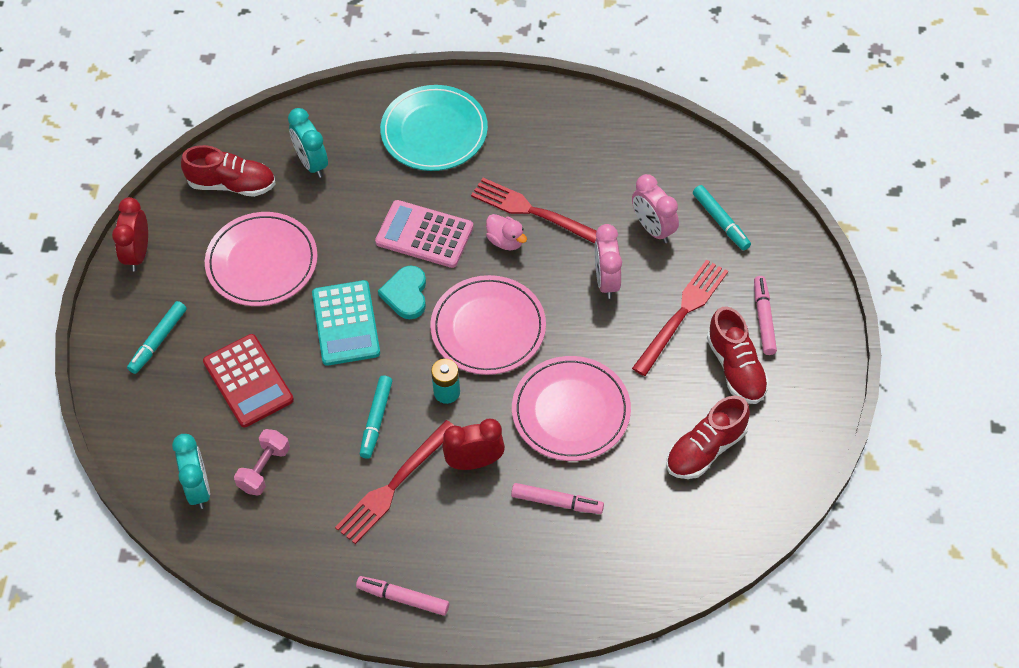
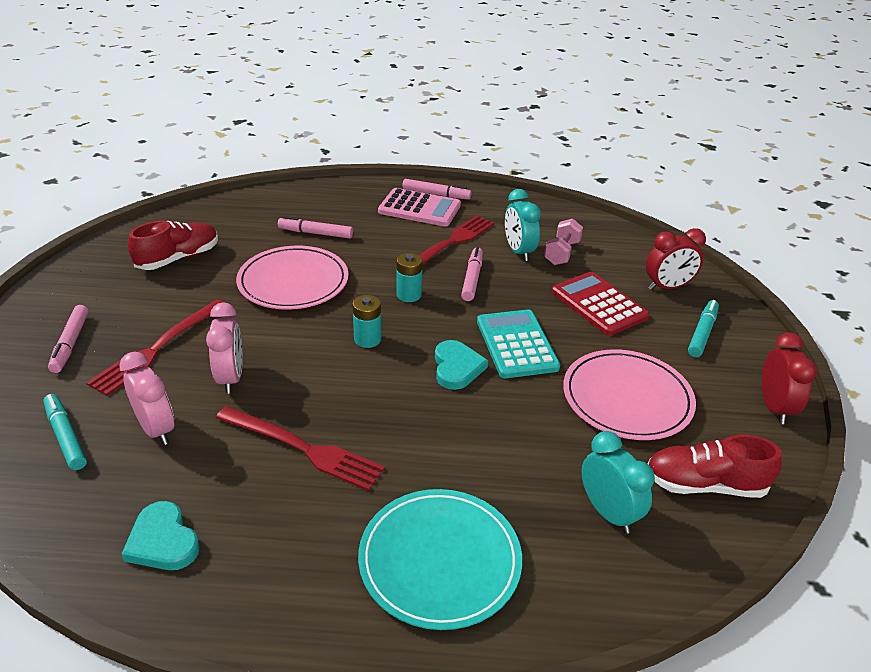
camera: 175 degrees right, 20 degrees down
turquoise clock [172,434,210,509] -> turquoise clock moved to [505,189,541,261]
turquoise marker [360,376,392,459] -> pink marker [461,247,483,301]
pink calculator [375,200,473,268] -> pink calculator moved to [378,188,461,227]
pink plate [430,275,546,375] -> turquoise battery [352,295,381,348]
red clock [442,419,505,470] -> red clock moved to [646,228,706,290]
pink duck [486,214,527,250] -> none
red shoe [707,306,769,404] -> none
none -> turquoise heart [122,501,200,570]

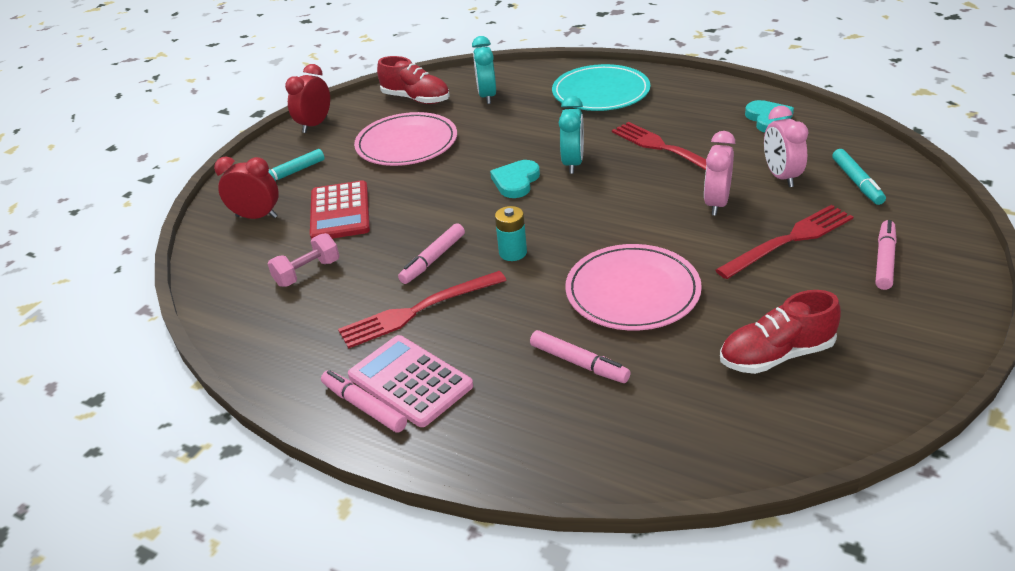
camera: 150 degrees left, 0 degrees up
turquoise battery [352,295,381,348] -> none
turquoise calculator [477,310,560,378] -> none
turquoise clock [505,189,541,261] -> turquoise clock moved to [559,96,584,174]

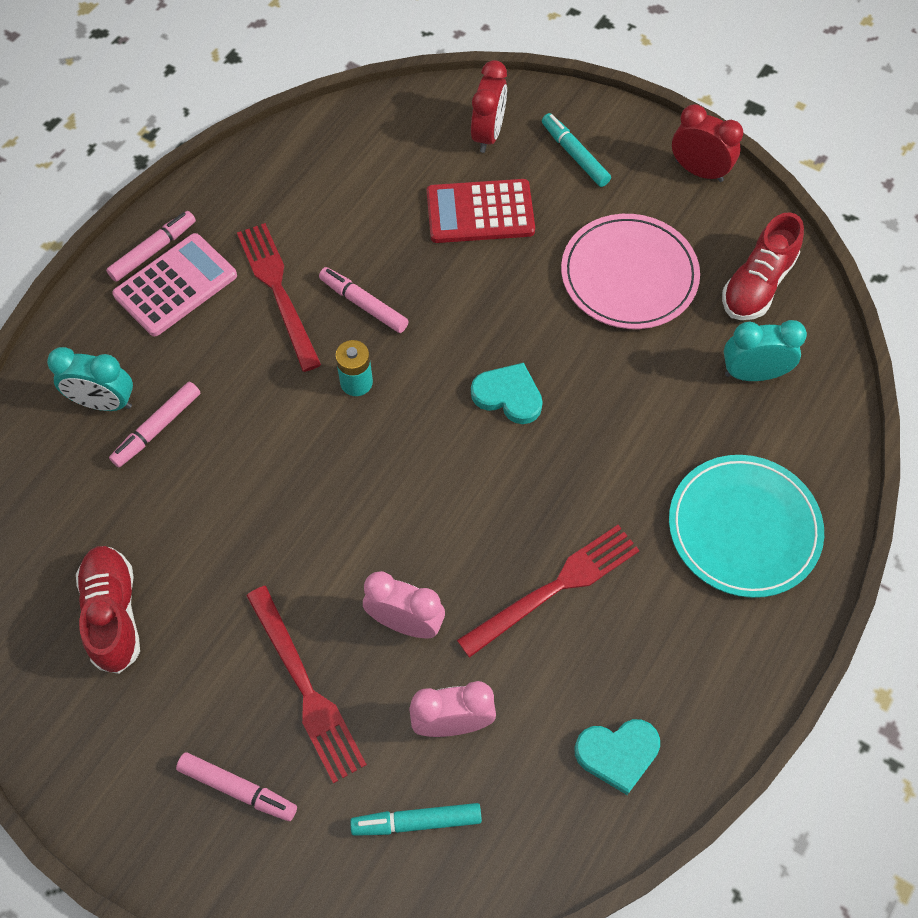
camera: 90 degrees right, 25 degrees up
pink dumbbell [268,233,339,287] -> none
turquoise clock [559,96,584,174] -> turquoise clock moved to [47,347,133,411]
pink plate [565,244,702,331] -> none

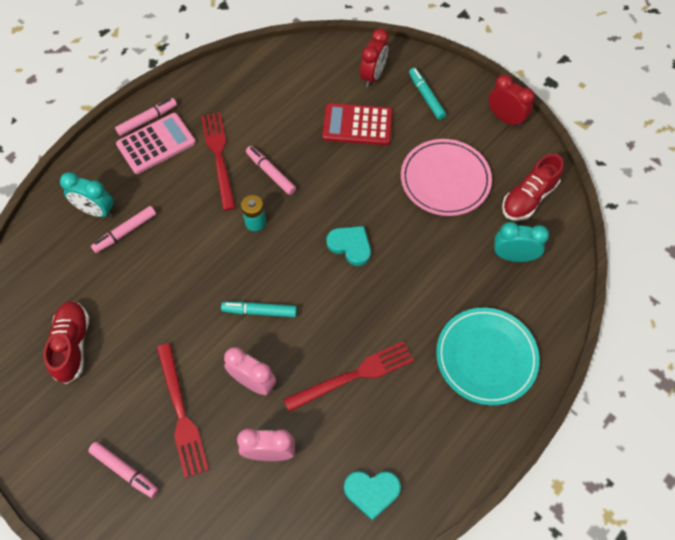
camera: 10 degrees right, 0 degrees up
turquoise marker [350,803,482,836] -> turquoise marker moved to [221,301,297,317]

